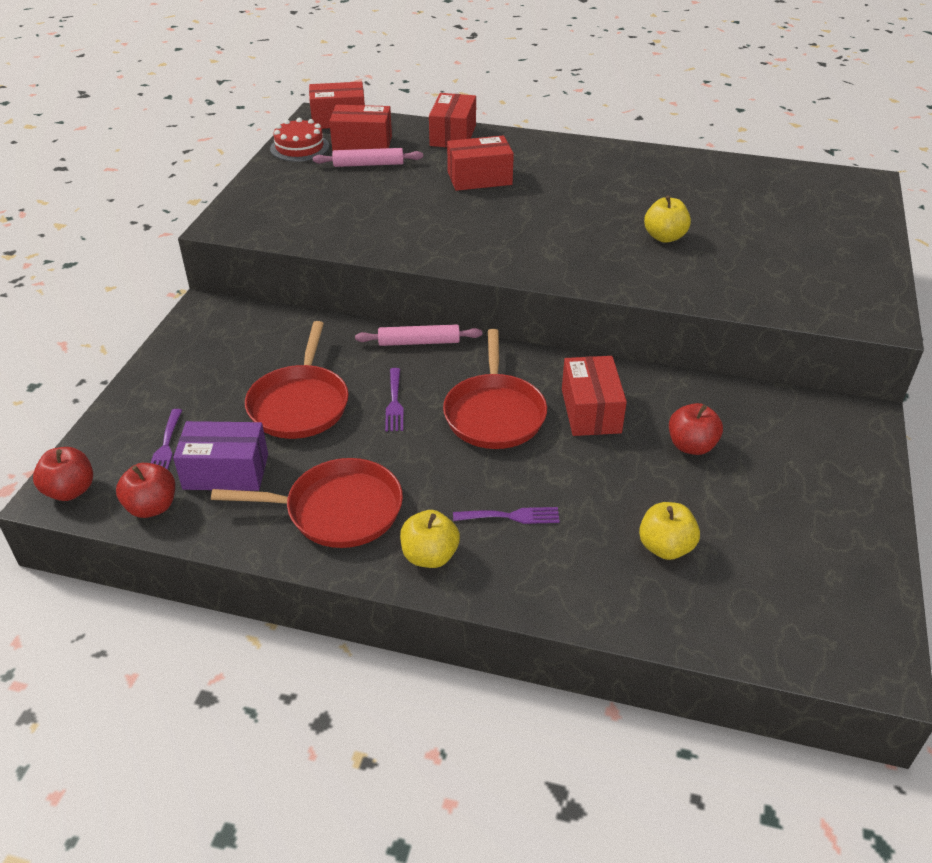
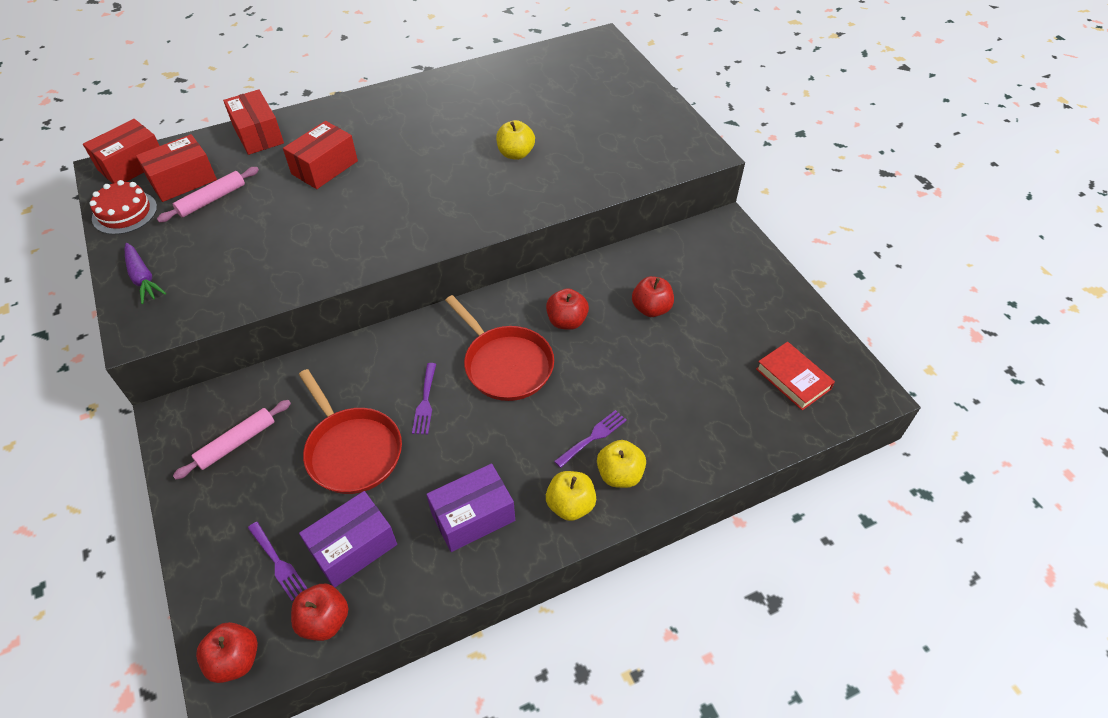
camera: 40 degrees left, 10 degrees up
red pan [211,458,403,548] -> purple box [426,463,515,552]
pink rolling pin [355,325,482,346] -> pink rolling pin moved to [173,400,291,480]
purple fork [385,368,404,431] -> purple fork turned 45 degrees clockwise [412,363,436,434]
red box [562,356,627,436] -> red apple [546,288,589,330]
yellow apple [639,502,700,560] -> yellow apple moved to [597,440,646,488]
none -> purple carrot [124,243,166,304]
none -> red book [756,342,835,410]

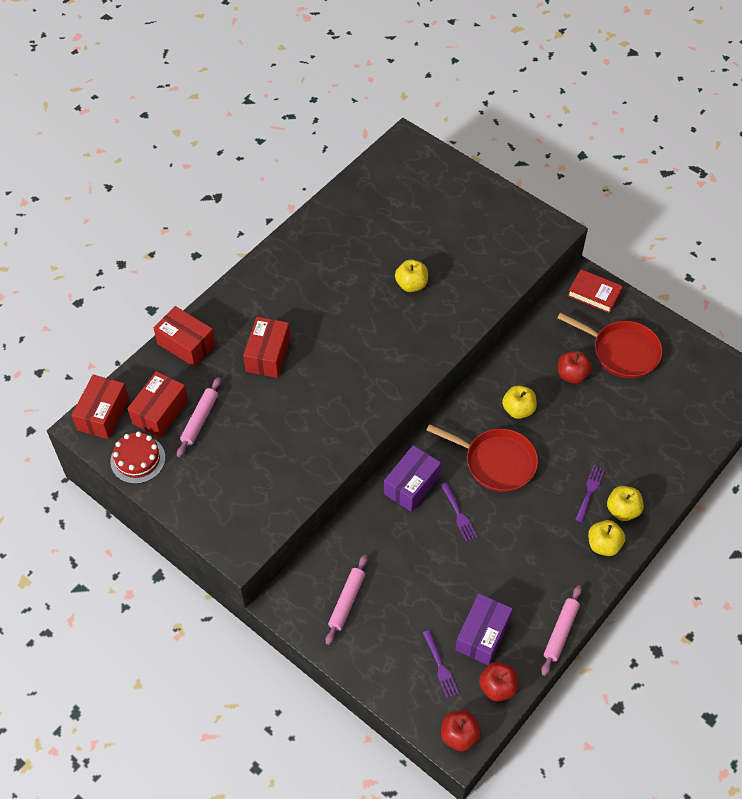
camera: 25 degrees left, 5 degrees up
purple carrot [124,243,166,304] -> none
purple fork [248,522,308,601] -> purple fork turned 45 degrees clockwise [423,630,459,698]
red pan [299,369,402,494] -> red pan moved to [558,312,663,378]
purple box [426,463,515,552] -> purple box moved to [384,445,441,512]
red apple [546,288,589,330] -> yellow apple [502,385,537,419]
red book [756,342,835,410] -> red book moved to [568,269,623,313]
none -> pink rolling pin [541,585,582,676]

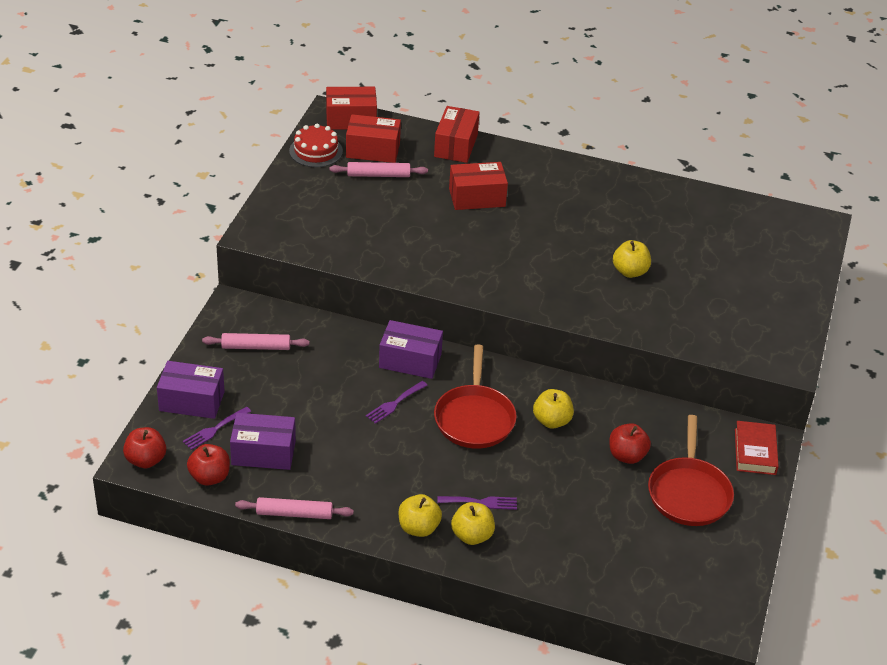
camera: 65 degrees right, 15 degrees down
none -> purple box [157,361,225,419]

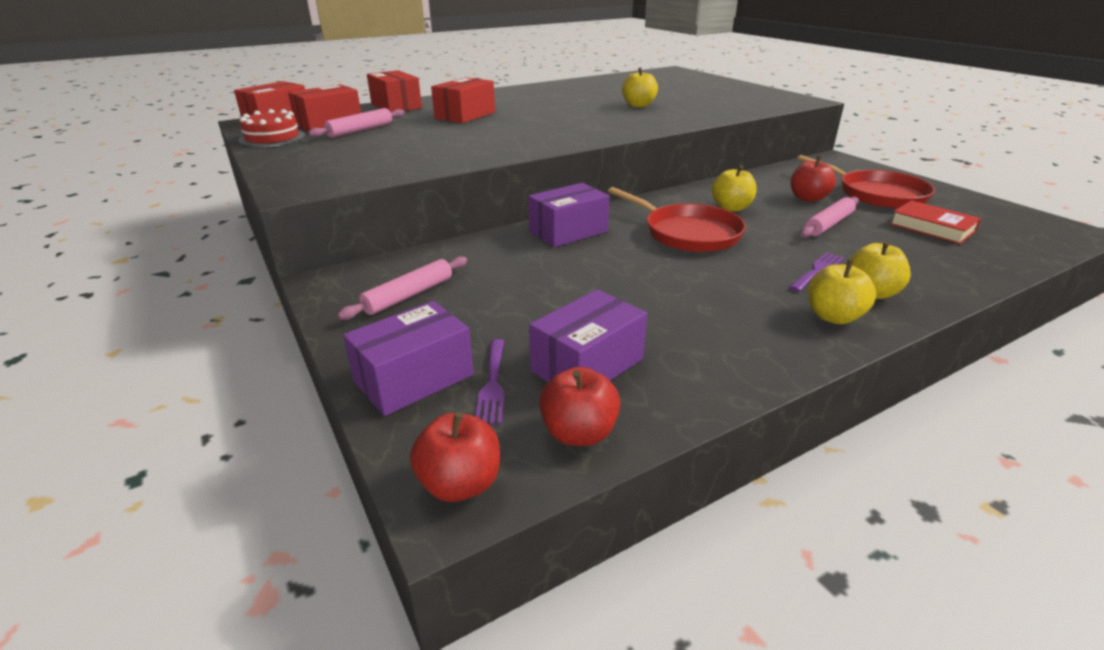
camera: 45 degrees left, 10 degrees down
pink rolling pin [235,497,354,519] -> pink rolling pin moved to [800,197,859,238]
purple fork [366,381,427,424] -> none
red book [735,421,779,475] -> red book moved to [890,200,981,244]

